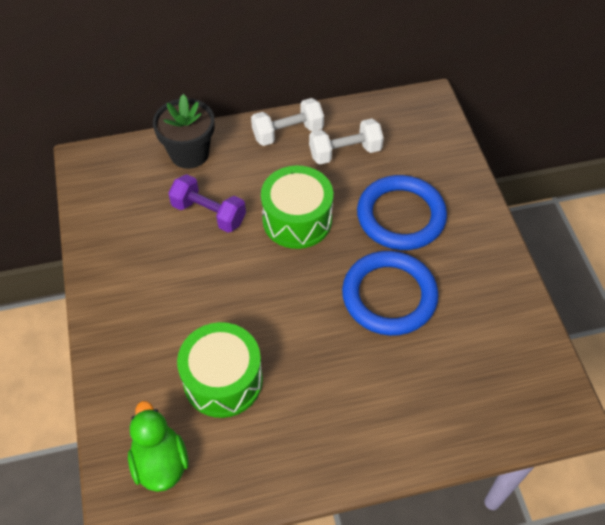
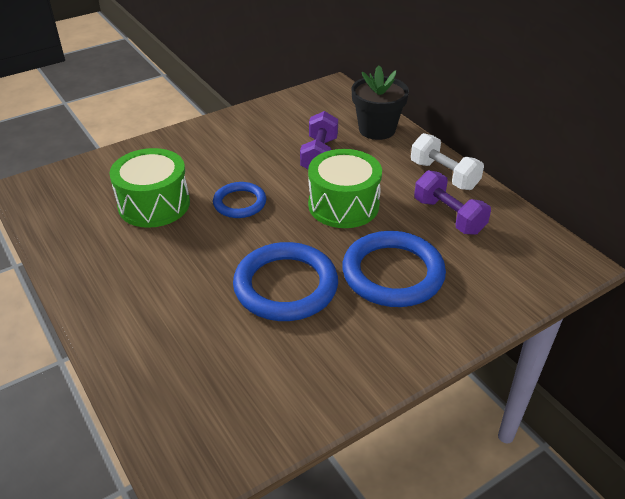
camera: 70 degrees right, 15 degrees down
green duck [128,401,188,492] -> none
white dumbbell [309,119,384,164] -> purple dumbbell [414,170,491,235]
none -> blue ring [213,182,266,218]

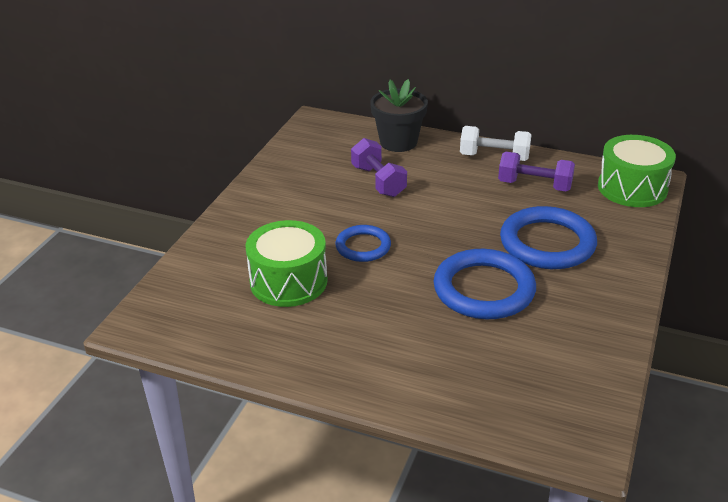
camera: 35 degrees left, 5 degrees down
green drum [308,149,382,228] -> green drum moved to [598,135,676,207]

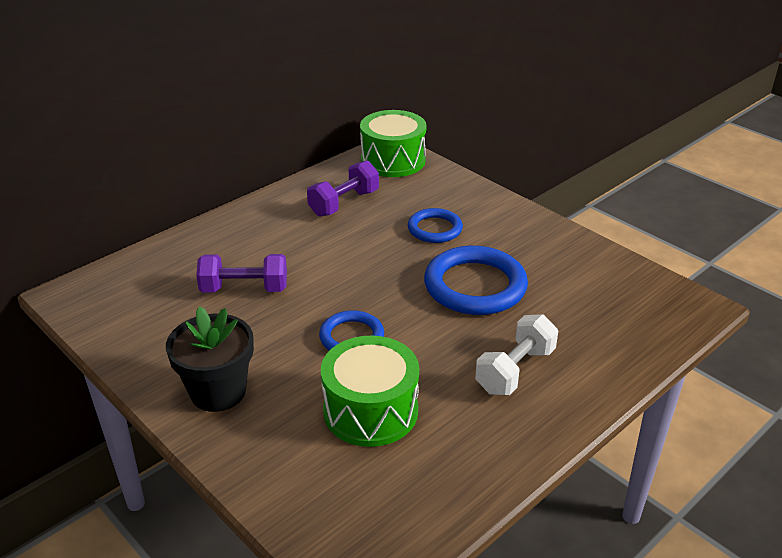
camera: 65 degrees left, 0 degrees up
black flower pot [370,79,428,152] -> black flower pot moved to [166,306,254,412]
white dumbbell [460,126,531,161] -> white dumbbell moved to [475,314,558,395]
blue ring [500,206,597,269] -> blue ring [408,208,463,243], size x0.59

